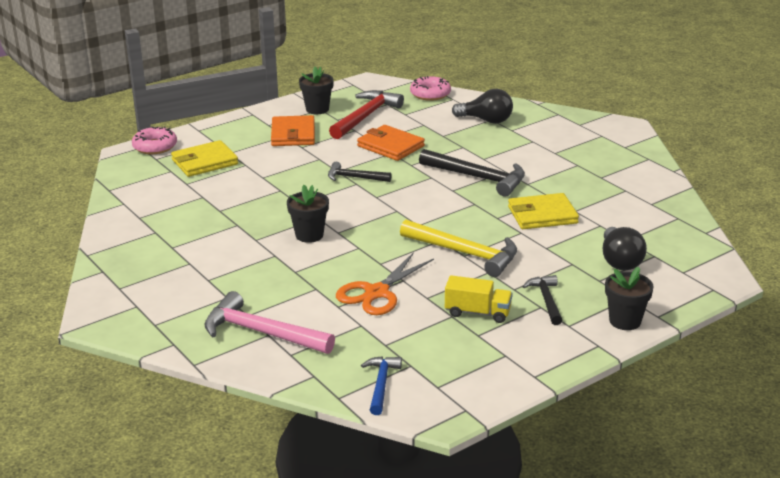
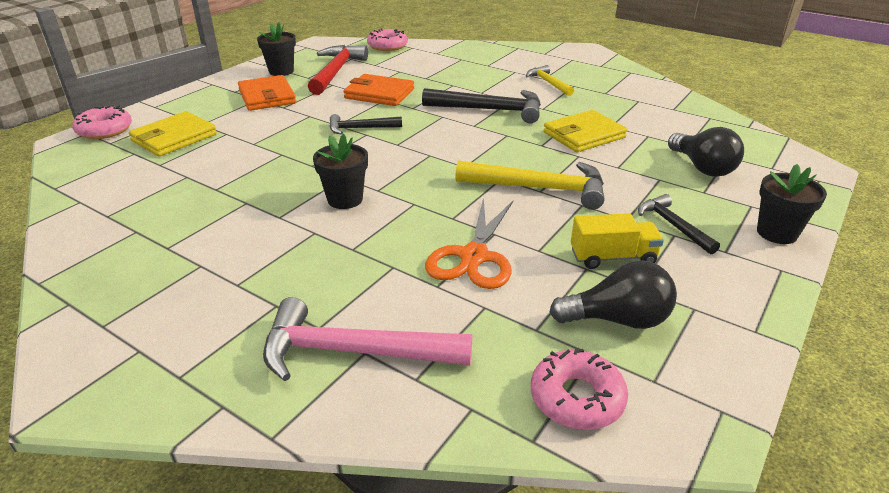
camera: 20 degrees left, 5 degrees up
blue hammer [361,356,402,415] -> pink donut [531,348,628,430]
black light bulb [452,89,513,124] -> black light bulb moved to [550,260,677,329]
none -> yellow hammer [526,65,574,96]

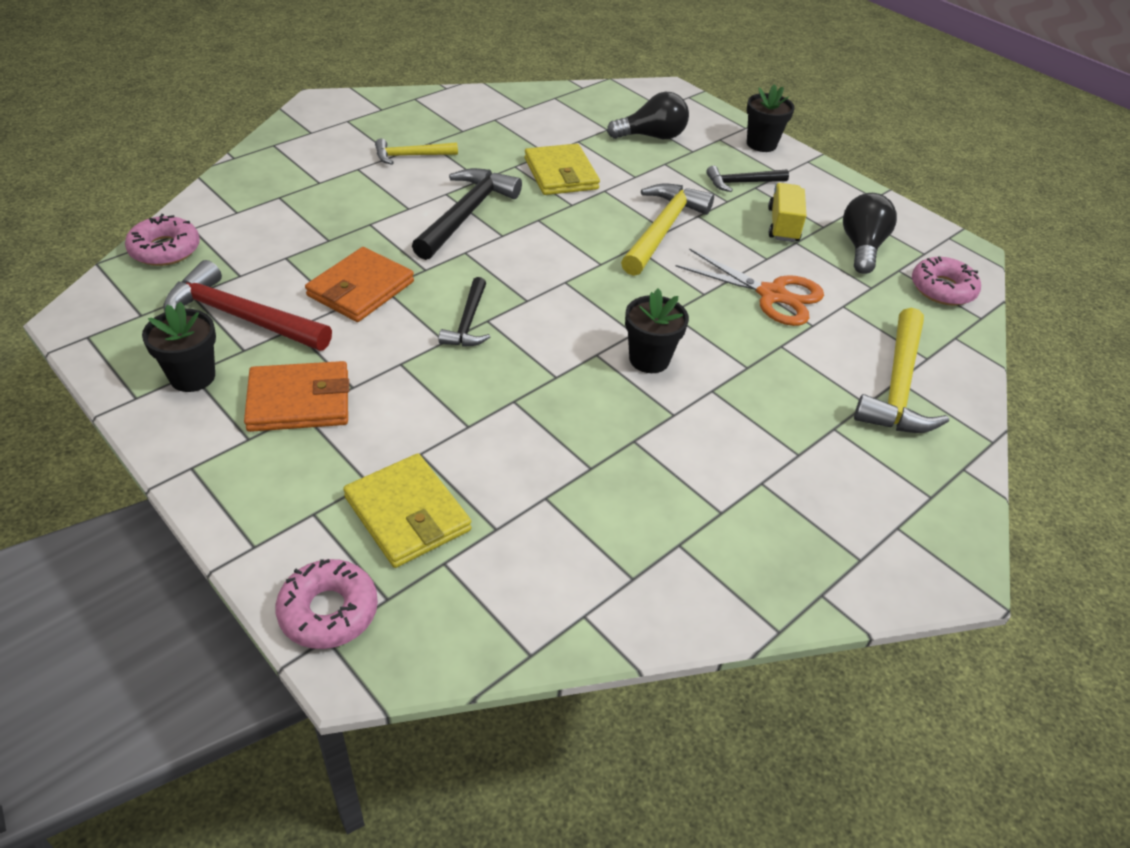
camera: 80 degrees left, 10 degrees up
pink hammer [263,297,472,381] -> yellow hammer [854,308,949,433]

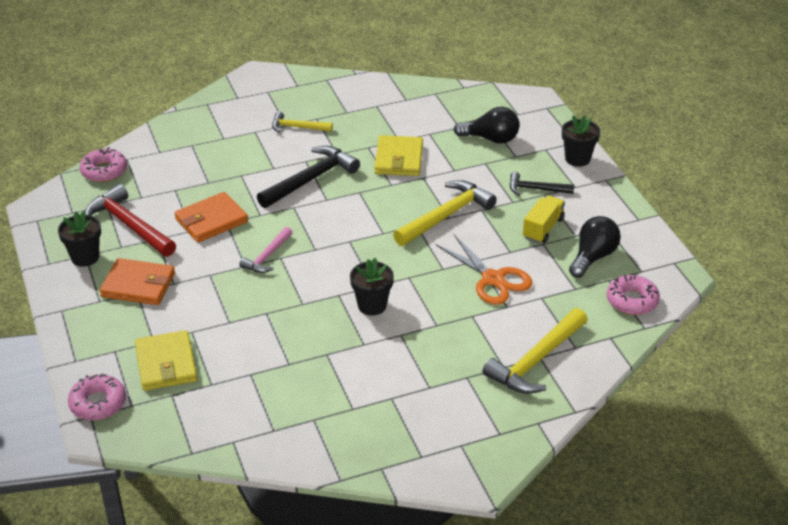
camera: 25 degrees right, 5 degrees down
black hammer [439,277,490,347] -> pink hammer [239,227,293,273]

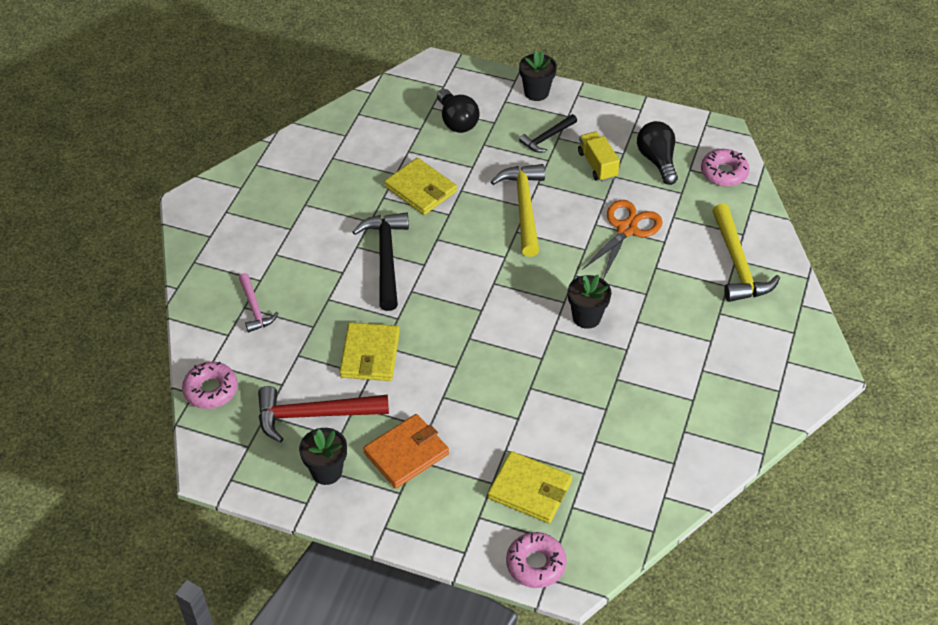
camera: 50 degrees left, 10 degrees up
orange wallet [175,192,248,243] -> yellow wallet [339,322,400,381]
pink hammer [239,227,293,273] -> pink hammer moved to [239,273,278,332]
yellow hammer [272,111,333,133] -> none
orange scissors [436,234,532,305] -> orange scissors turned 60 degrees counterclockwise [582,200,663,279]
black light bulb [454,107,519,144] -> black light bulb turned 105 degrees clockwise [437,89,479,133]

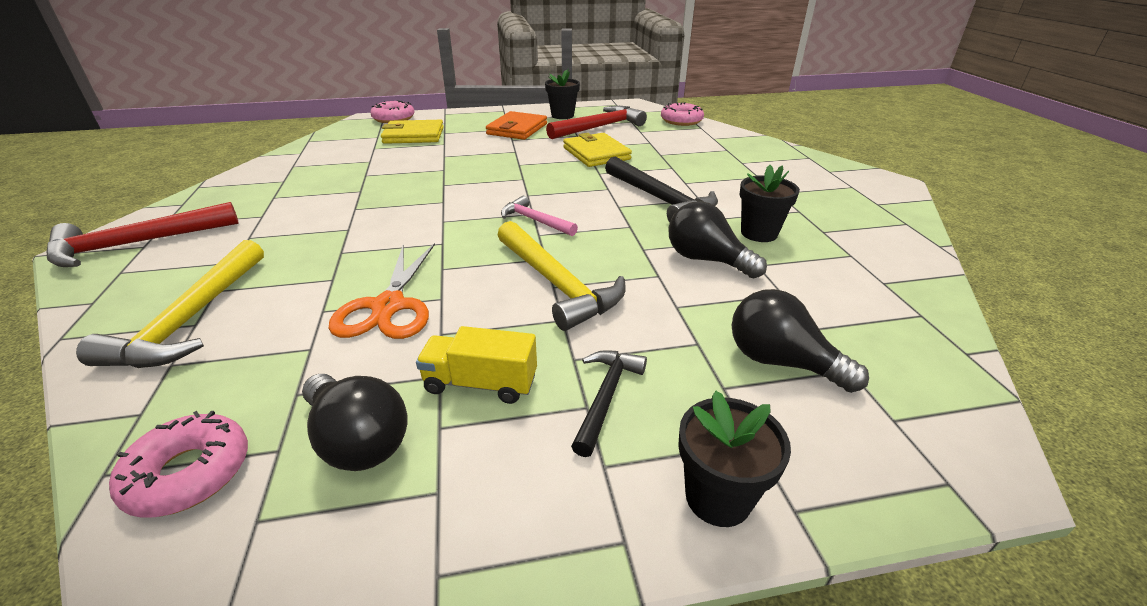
camera: 150 degrees right, 15 degrees down
pink hammer [239,273,278,332] -> pink hammer moved to [501,196,578,236]
yellow wallet [384,158,457,215] -> black light bulb [668,201,767,278]
black flower pot [568,275,611,329] -> black flower pot moved to [740,165,800,242]
yellow truck [578,132,620,182] -> yellow truck turned 150 degrees clockwise [416,326,537,404]
yellow hammer [712,203,780,302] -> yellow hammer turned 135 degrees counterclockwise [76,240,264,368]
none -> red hammer [46,202,239,267]

